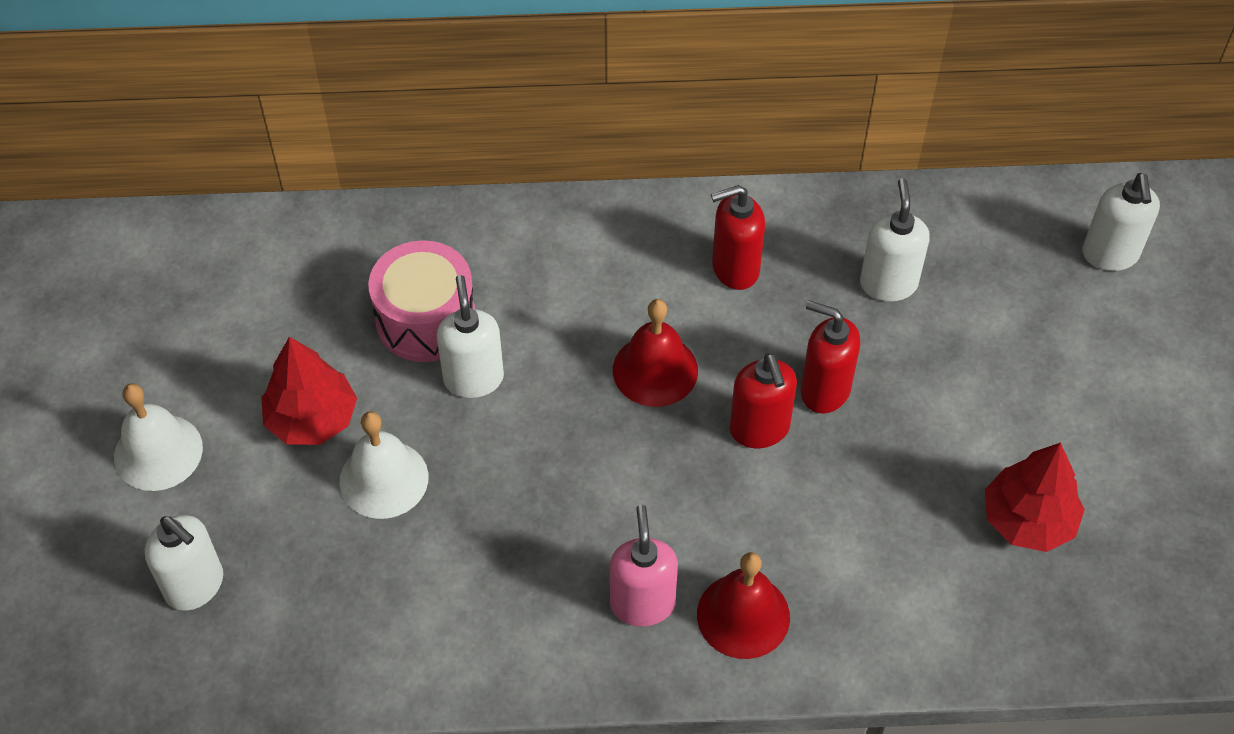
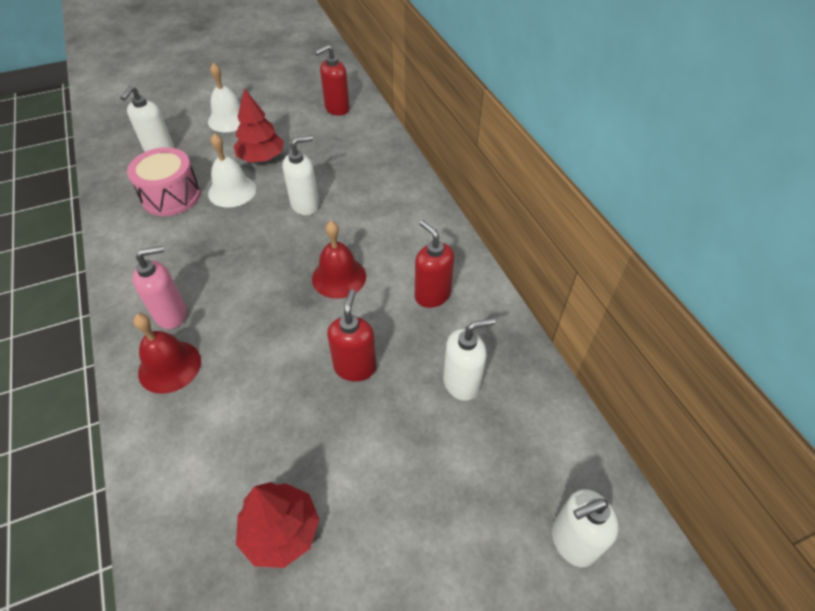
camera: 70 degrees right, 5 degrees down
pink drum [368,240,475,362] -> pink drum moved to [127,147,201,216]
red soap dispenser [730,353,797,448] -> red soap dispenser moved to [315,44,350,116]

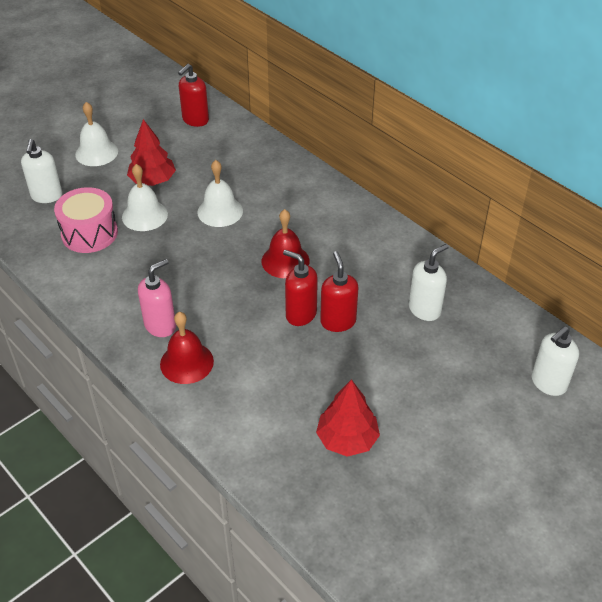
camera: 20 degrees left, 5 degrees down
white soap dispenser [283,135,319,215] -> white bell [197,160,243,227]
red soap dispenser [415,220,454,308] -> red soap dispenser moved to [283,250,318,326]

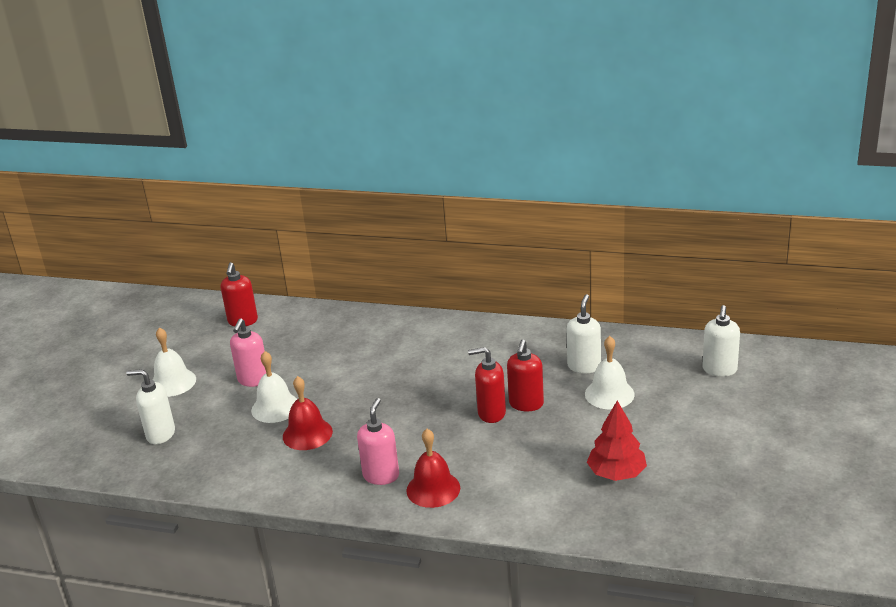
camera: 30 degrees left, 15 degrees down
white soap dispenser [21,139,62,203] -> white soap dispenser turned 135 degrees clockwise [126,369,175,444]
pink drum [54,187,118,253] -> none
red tree [127,119,176,186] -> pink soap dispenser [230,318,266,387]
white bell [197,160,243,227] -> white bell moved to [585,336,635,409]
red bell [262,209,310,278] -> red bell moved to [283,376,333,450]
red soap dispenser [320,251,359,332] -> red soap dispenser turned 120 degrees counterclockwise [507,340,544,412]

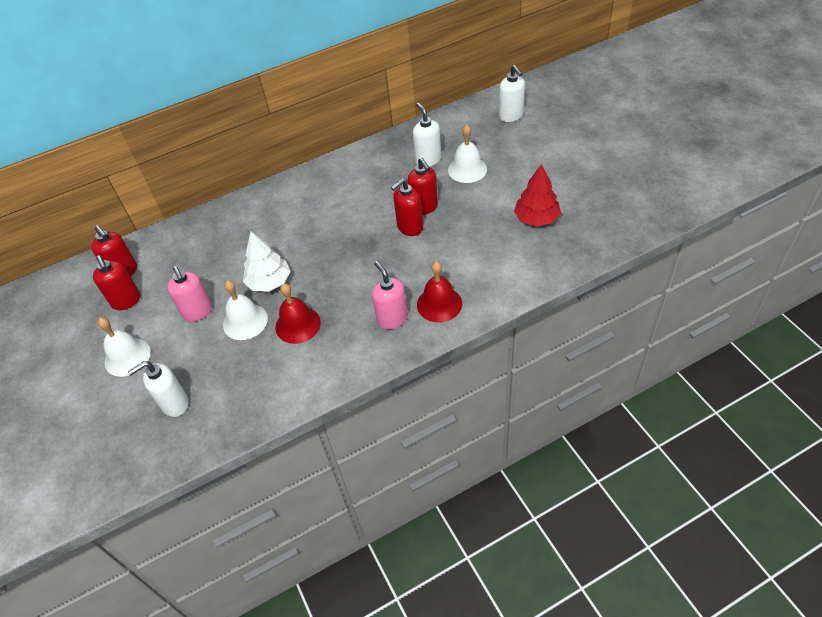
camera: 40 degrees left, 20 degrees up
none -> red soap dispenser [93,256,140,310]
none -> white tree [243,232,290,292]

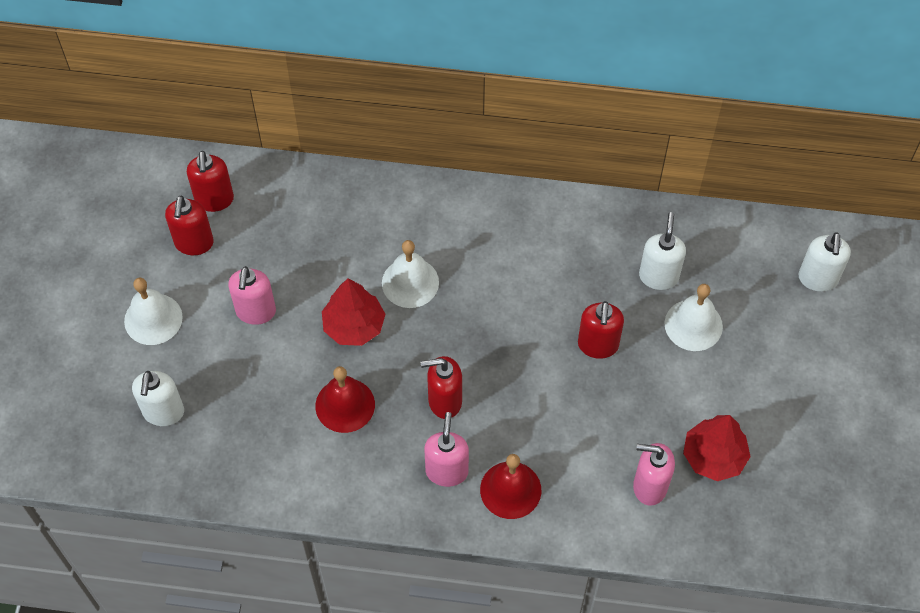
camera: 30 degrees right, 10 degrees up
white soap dispenser [128,361,188,417] -> white soap dispenser turned 90 degrees counterclockwise [132,371,184,426]
white bell [223,280,268,340] -> white bell moved to [382,240,439,308]
white tree [243,232,290,292] -> red tree [322,279,385,346]
red soap dispenser [391,178,423,236] -> red soap dispenser moved to [421,356,462,419]
none -> pink soap dispenser [633,443,675,506]

